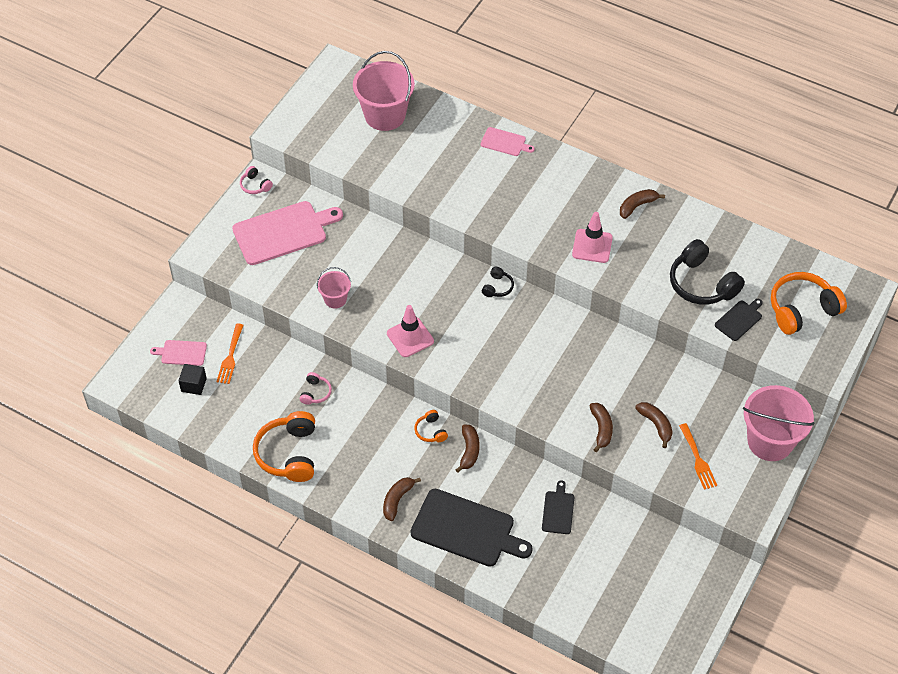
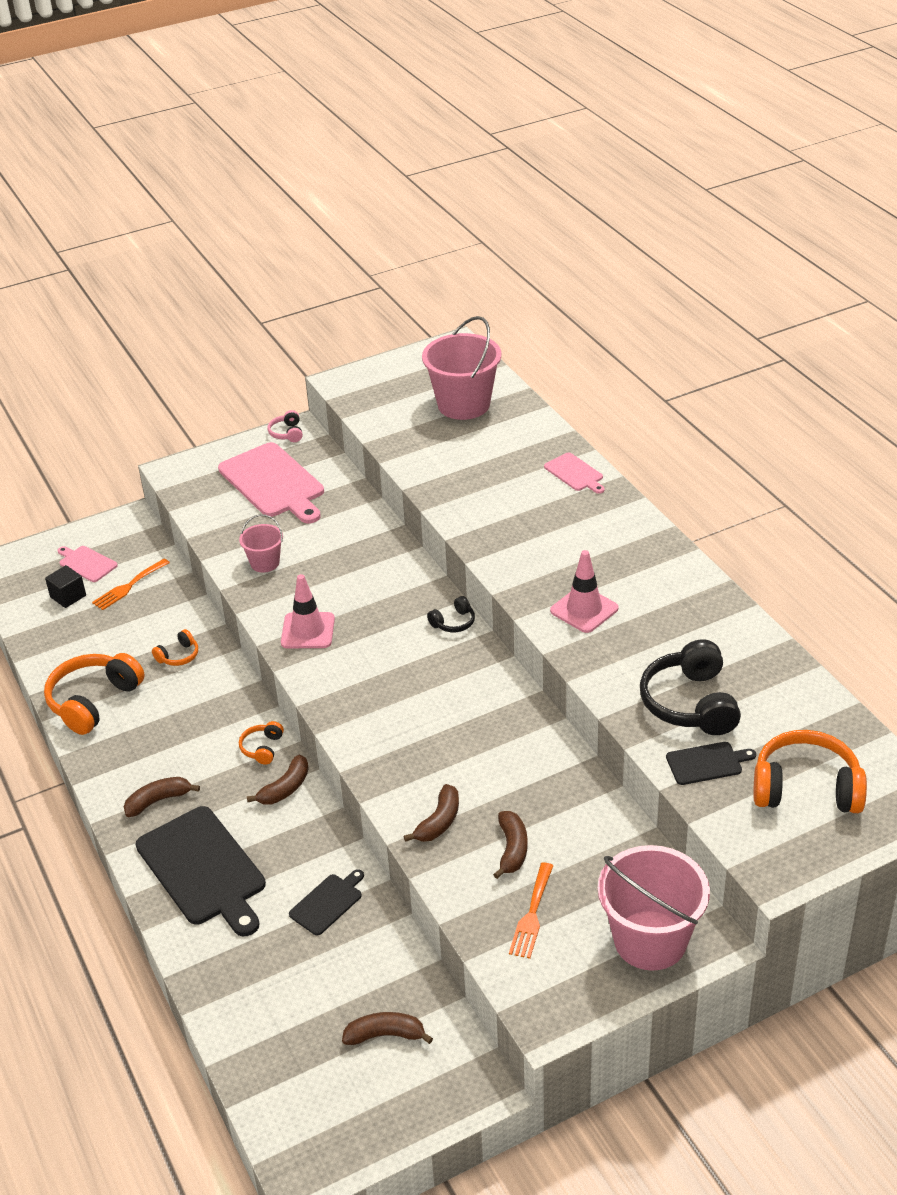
camera: 35 degrees right, 15 degrees down
pink cutting board [232,201,343,265] -> pink cutting board turned 45 degrees clockwise [218,442,324,524]
pink headphones [300,372,332,405] -> orange headphones [152,629,198,666]
brown banana [620,189,665,219] -> brown banana moved to [342,1012,433,1045]

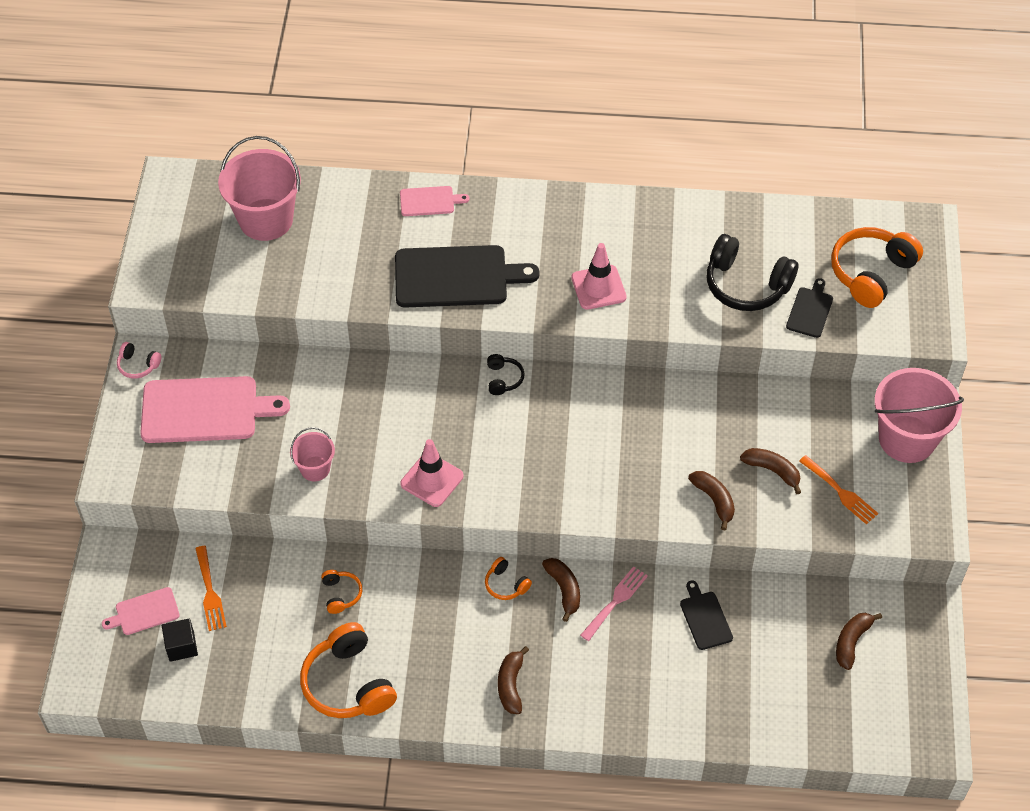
camera: 60 degrees left, 15 degrees up
black cutting board [135,806,266,936] -> black cutting board moved to [395,245,540,308]
none -> pink fork [580,566,648,641]

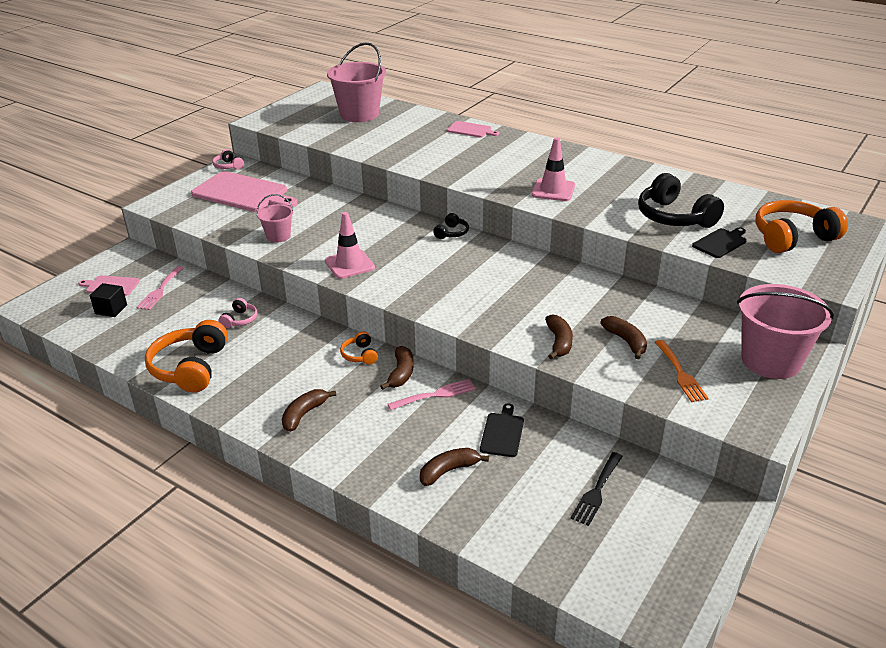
camera: 30 degrees right, 20 degrees down
orange fork [195,546,227,631] -> pink fork [136,266,184,310]
orange headphones [321,570,362,614] -> pink headphones [219,298,258,328]
black cutting board [395,245,540,308] -> none
brown banana [836,613,882,670] -> brown banana moved to [420,448,489,486]
none -> black fork [570,452,623,526]

